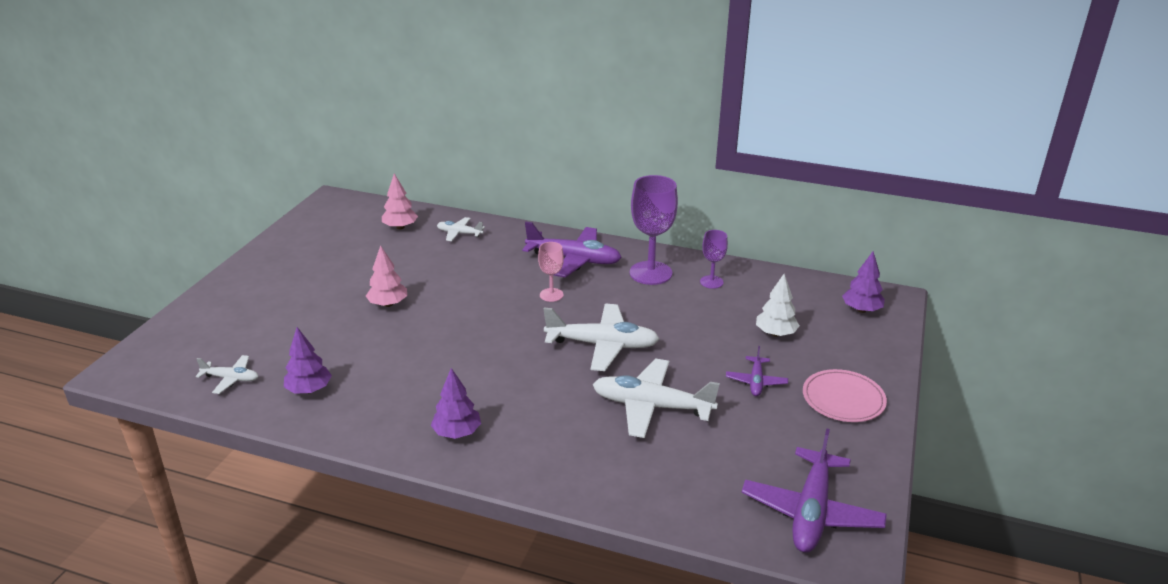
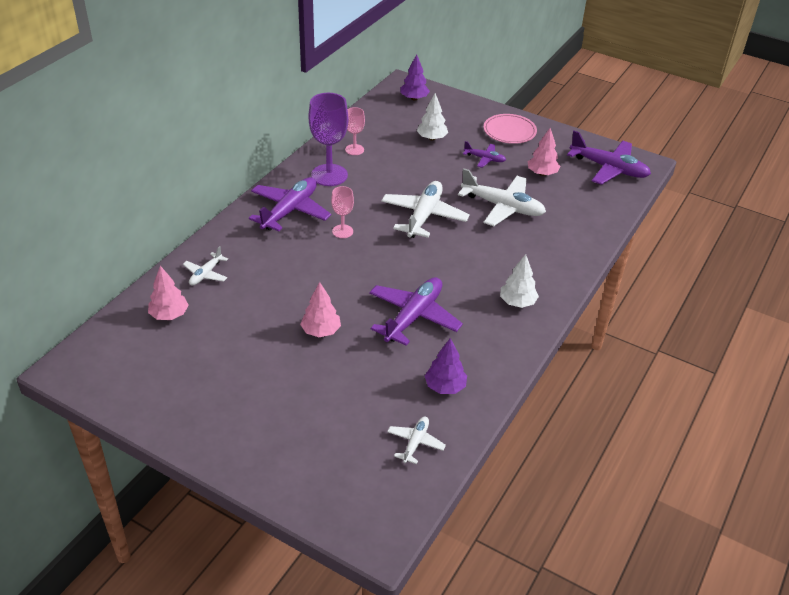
camera: 80 degrees left, 10 degrees up
purple tree [431,368,481,439] -> white tree [500,254,539,308]
white plane [593,358,720,438] -> white plane turned 90 degrees counterclockwise [458,168,546,226]
purple goblet [700,230,728,289] -> pink goblet [345,107,365,155]
none -> purple plane [369,277,463,346]
none -> pink tree [528,128,560,176]

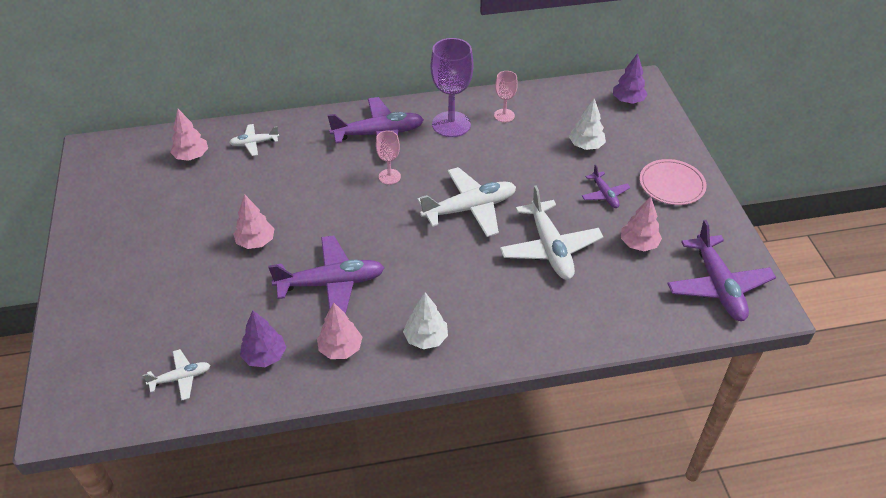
camera: 50 degrees right, 5 degrees up
none -> pink tree [317,303,362,359]

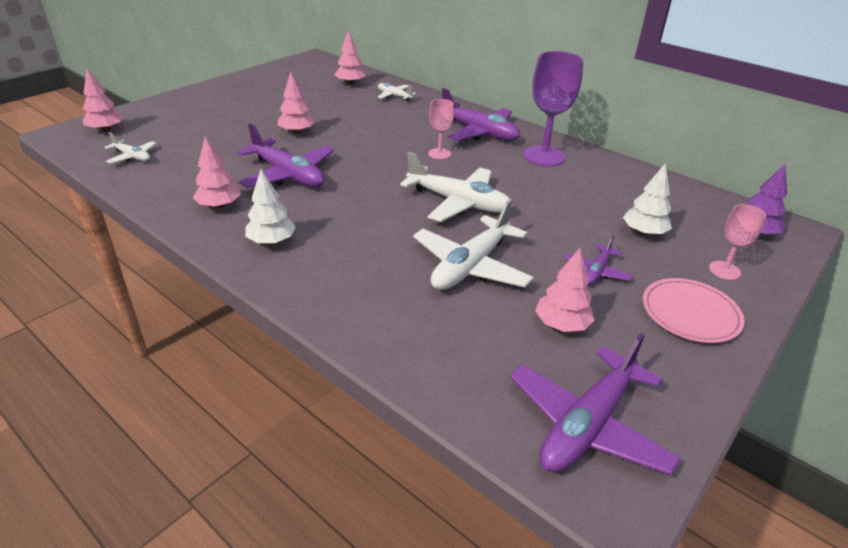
camera: 50 degrees right, 10 degrees down
purple tree [240,310,286,367] -> none
pink goblet [494,71,518,122] -> pink goblet moved to [709,204,766,280]
none -> pink tree [82,69,124,132]

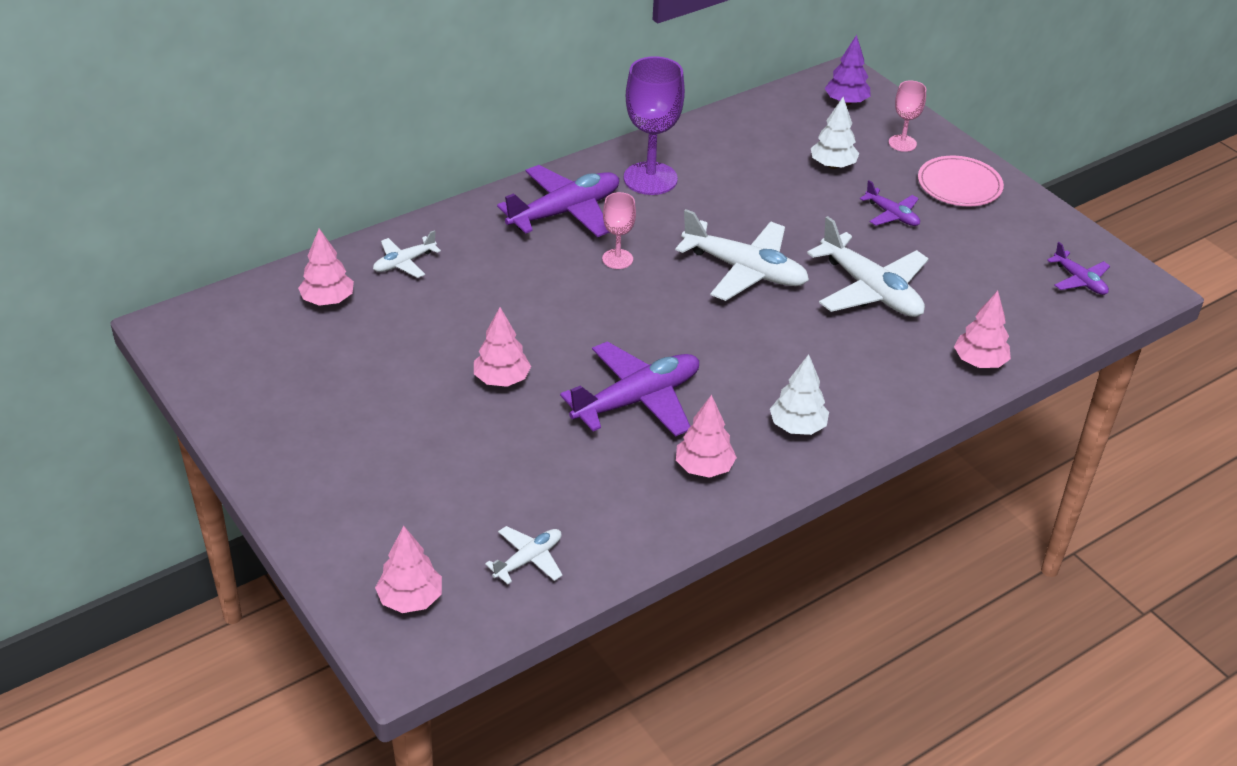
camera: 75 degrees left, 5 degrees up
white plane [400,152,513,222] -> white plane turned 75 degrees clockwise [675,209,809,301]
purple plane [510,333,681,475] -> purple plane [1047,242,1110,295], size x0.52
pink tree [535,248,595,332] -> pink tree moved to [954,291,1011,368]

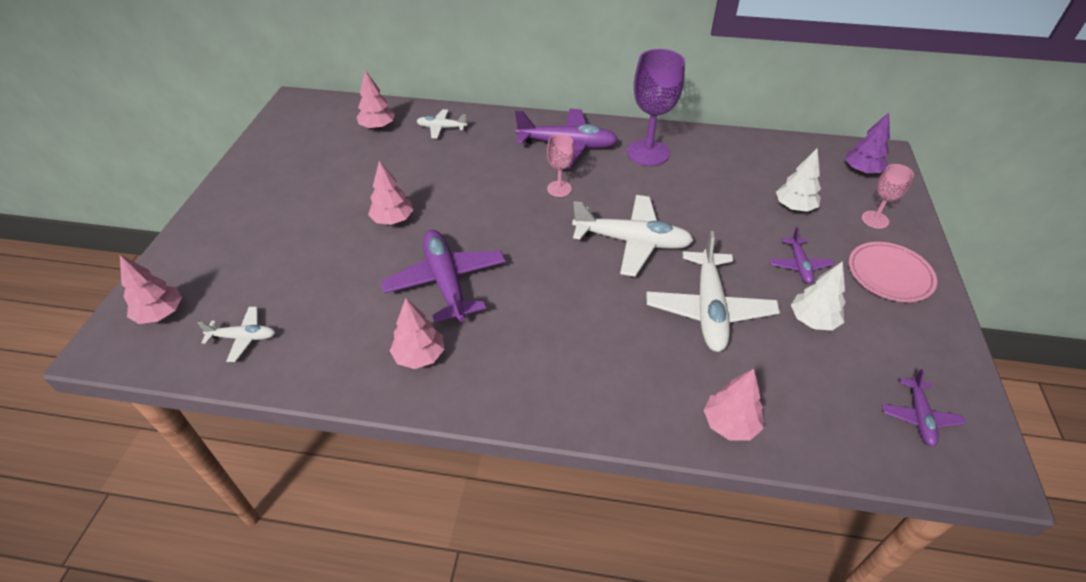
camera: 45 degrees right, 5 degrees up
purple plane [560,341,699,437] -> purple plane turned 120 degrees counterclockwise [381,230,506,323]
white plane [675,209,809,301] -> white plane turned 60 degrees counterclockwise [572,195,694,277]
white tree [770,354,829,435] -> white tree moved to [791,261,846,331]

